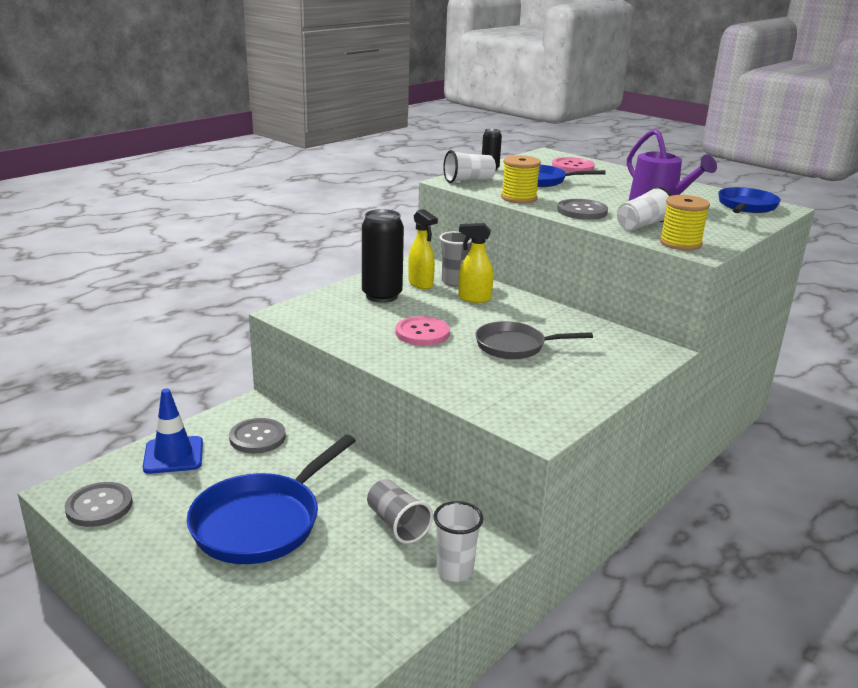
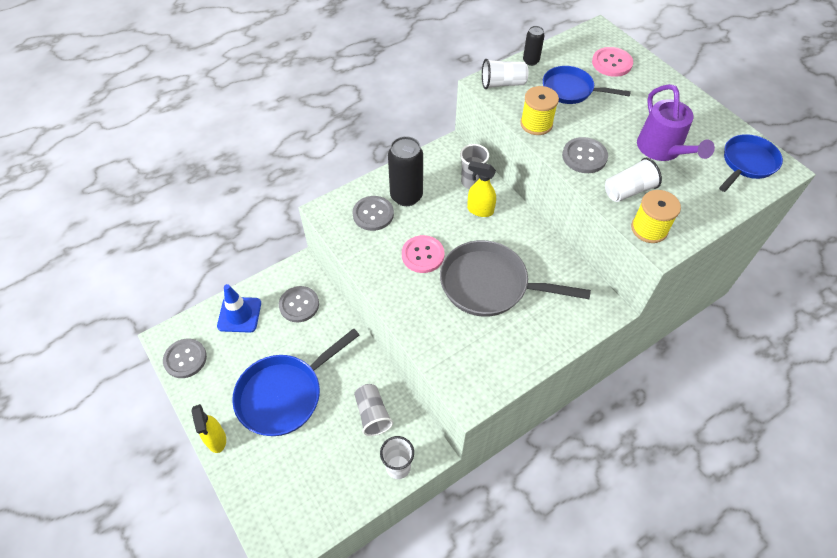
camera: 15 degrees right, 30 degrees up
yellow spray bottle [408,209,438,289] -> yellow spray bottle moved to [191,404,226,453]
grey pan [475,321,593,359] -> grey pan [440,240,591,317], size x1.58
none -> grey button [352,196,394,231]

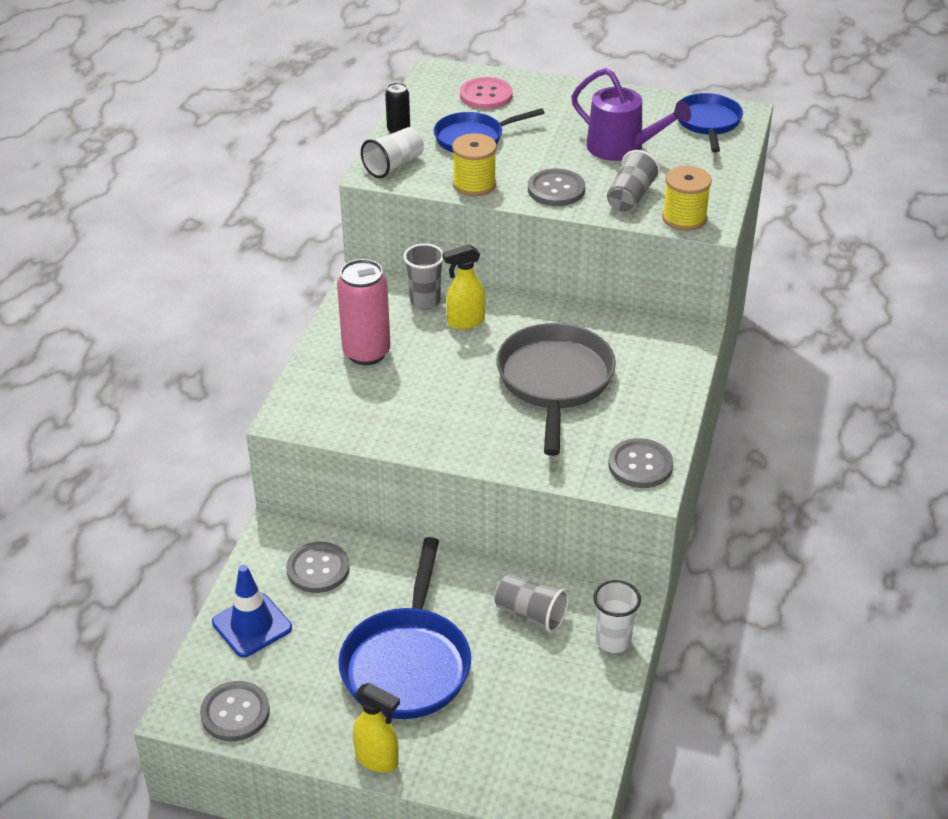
camera: 40 degrees left, 15 degrees down
grey button [352,196,394,231] -> grey button moved to [608,438,673,488]
black can [388,136,423,206] -> pink can [337,259,391,365]
pink button [402,235,445,273] -> none
grey pan [440,240,591,317] -> grey pan turned 120 degrees clockwise [496,323,616,456]
white cup [605,158,662,202] -> grey cup [607,150,660,212]

